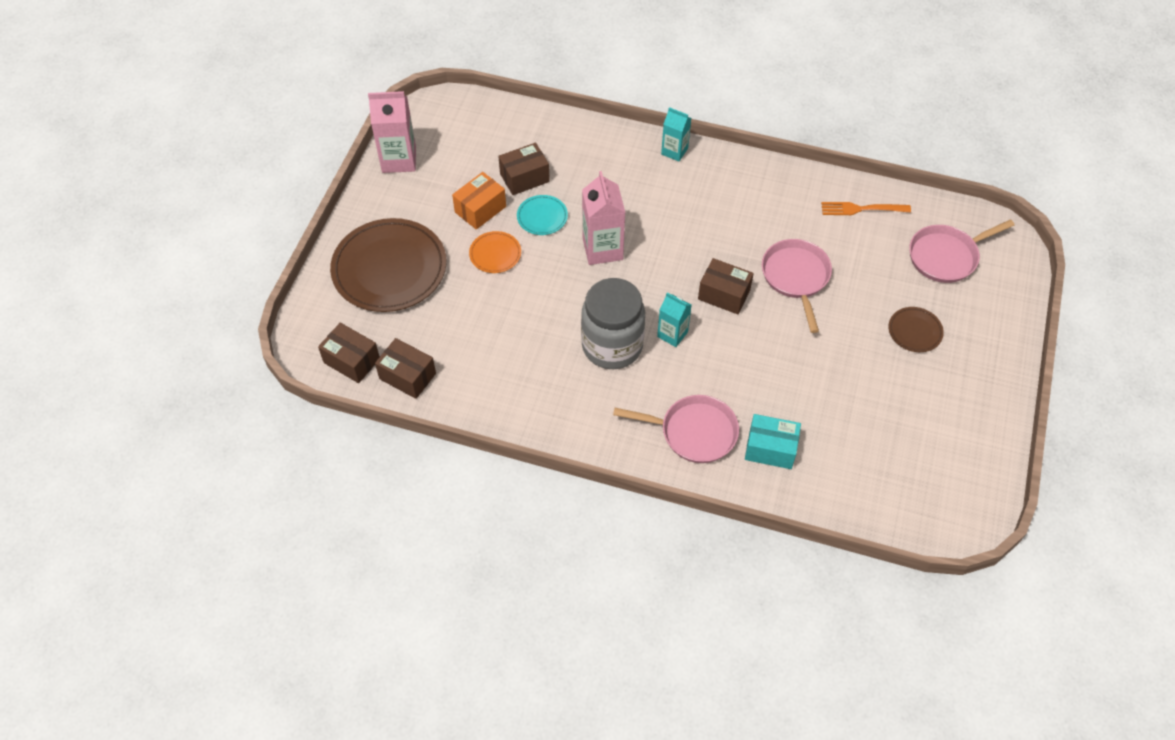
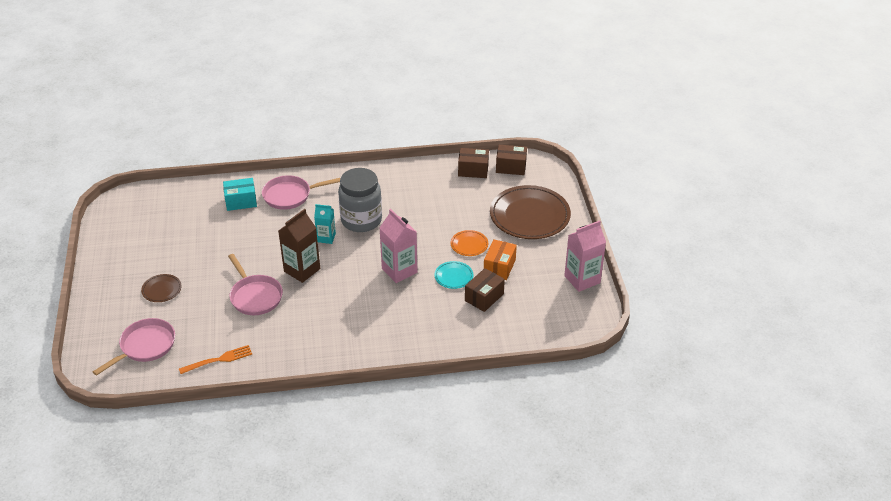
camera: 155 degrees right, 15 degrees down
turquoise carton [661,107,691,161] -> none
brown box [698,258,754,314] -> brown carton [278,209,320,283]

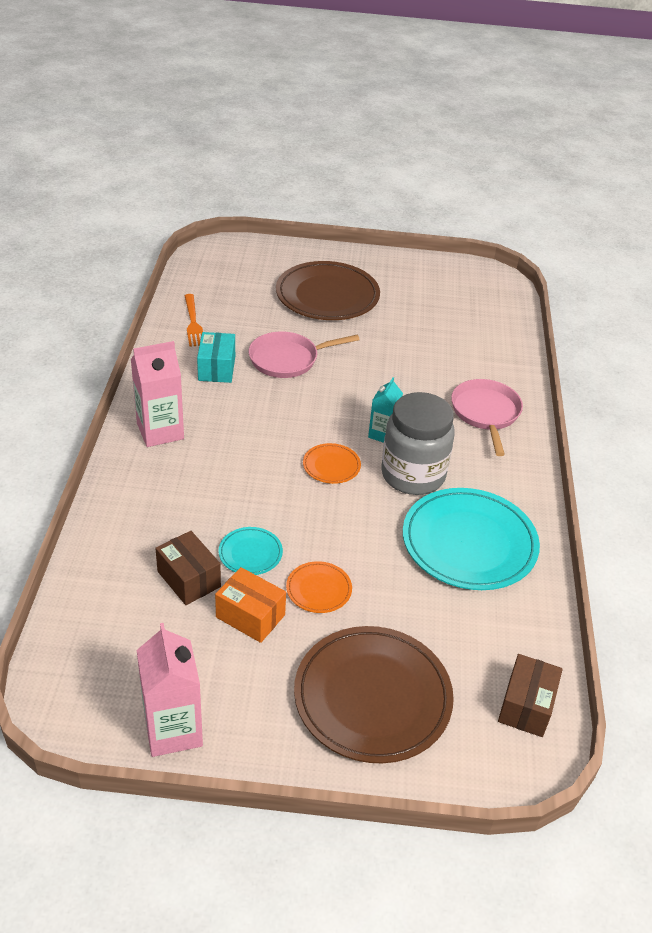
camera: 100 degrees right, 0 degrees up
pink pan [93,318,175,376] -> none
brown plate [141,274,182,302] -> brown plate [276,261,380,320], size x2.19
turquoise box [223,178,257,211] -> turquoise box moved to [197,332,235,383]
brown carton [278,209,320,283] -> none
pink carton [379,209,418,283] -> pink carton moved to [131,341,184,447]
brown box [458,148,489,178] -> none
none -> orange plate [303,443,361,484]
none -> turquoise plate [403,488,540,590]

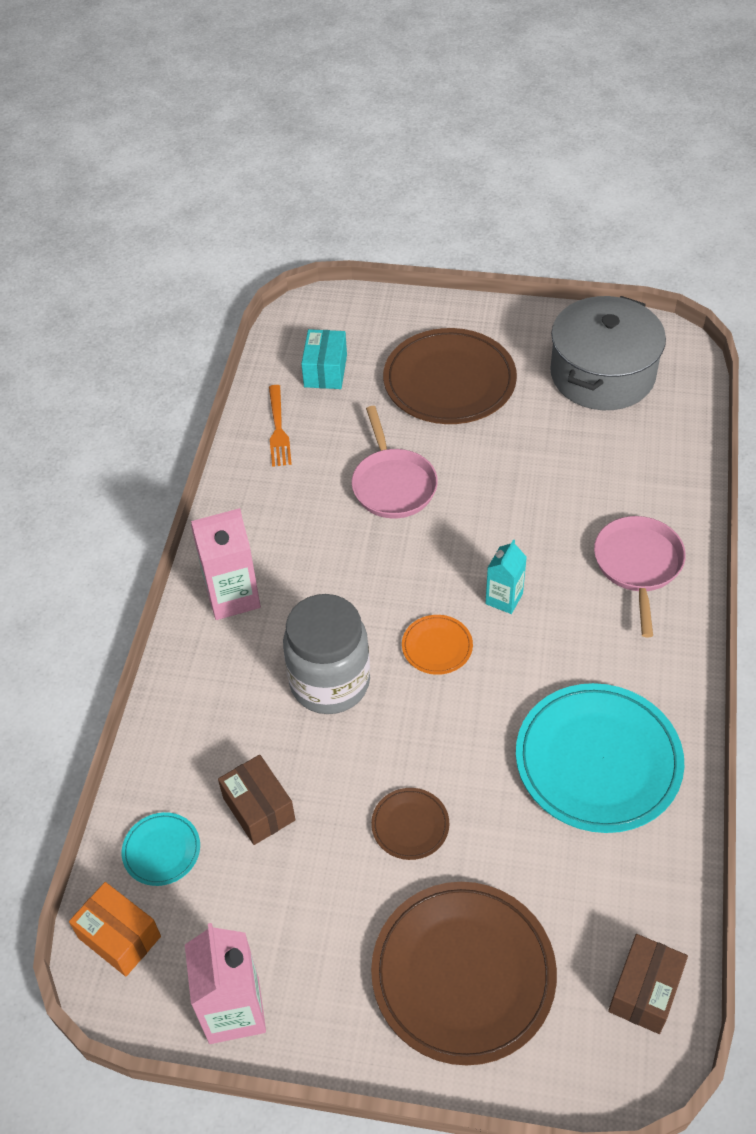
camera: 10 degrees right, 10 degrees up
turquoise box [197,332,235,383] -> turquoise box moved to [301,329,347,389]
orange box [215,567,286,643] -> orange box moved to [69,882,161,976]
turquoise plate [219,527,283,575] -> turquoise plate moved to [122,812,200,886]
pink pan [249,331,360,378] -> pink pan turned 90 degrees counterclockwise [352,406,438,518]
orange plate [286,561,352,613] -> brown plate [371,788,449,860]
grey jar [381,392,455,495] -> grey jar moved to [283,594,370,714]
none -> grey pot [550,296,666,410]

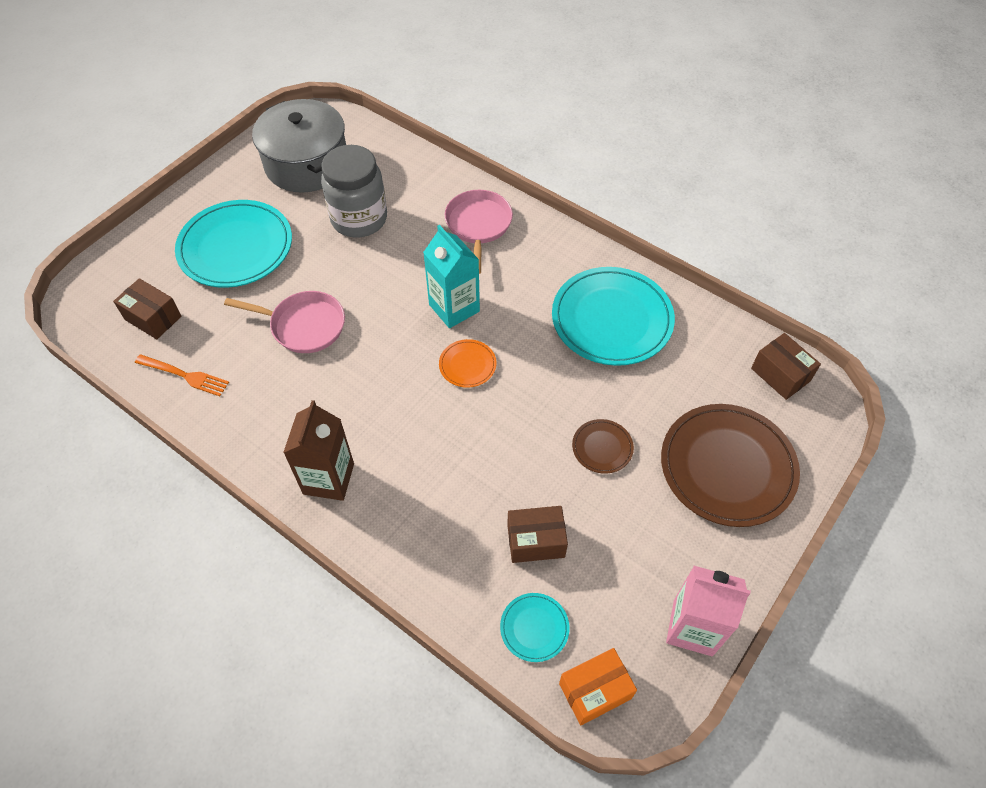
camera: 65 degrees left, 5 degrees up
pink carton [191,508,261,620] -> brown carton [283,400,354,501]
grey jar [283,594,370,714] -> grey jar moved to [321,145,387,238]
turquoise box [301,329,347,389] -> brown box [113,278,182,339]
brown plate [383,328,517,424] -> turquoise plate [175,200,292,288]
turquoise carton [485,539,527,614] -> turquoise carton [423,225,480,328], size x1.63
pink pan [594,516,686,637] -> pink pan turned 60 degrees clockwise [445,190,513,274]

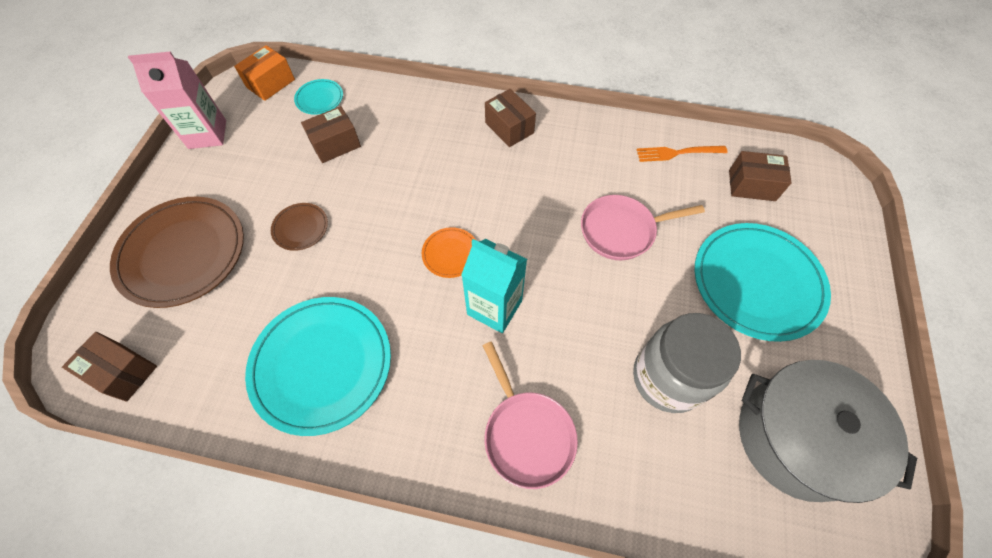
camera: 155 degrees right, 5 degrees up
brown carton [283,400,354,501] -> brown box [485,89,536,147]

